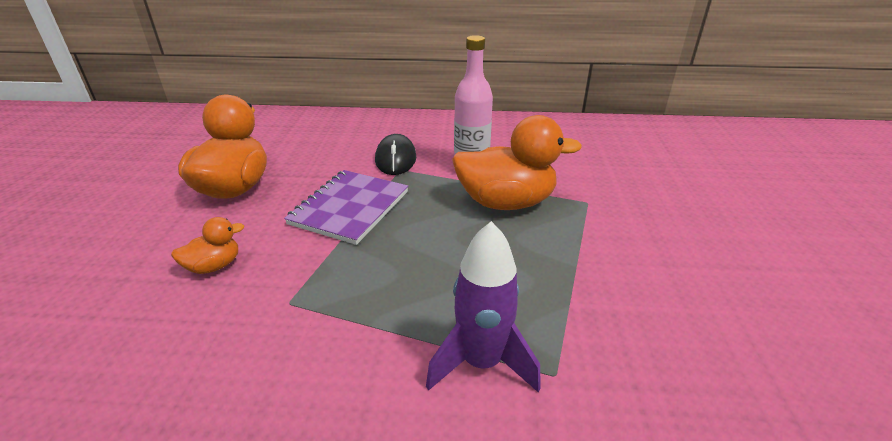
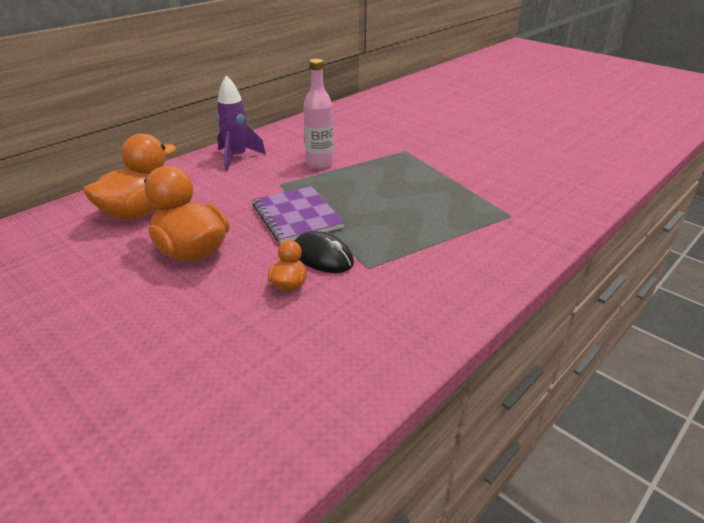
camera: 50 degrees left, 0 degrees up
black mouse [375,134,416,175] -> black mouse moved to [295,231,354,273]
purple rocket [426,221,541,392] -> purple rocket moved to [216,75,266,171]
orange duck [452,115,582,210] -> orange duck moved to [83,133,176,220]

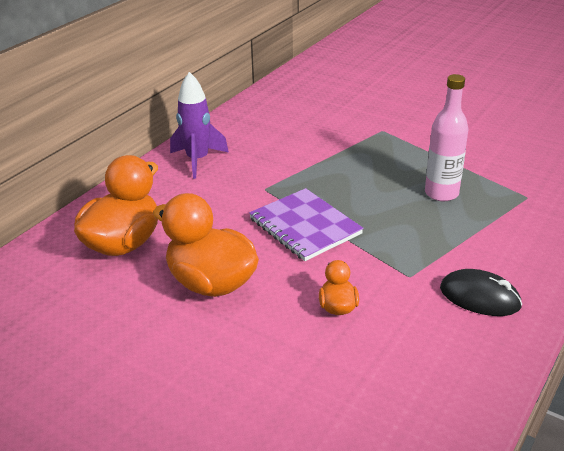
camera: 10 degrees left, 0 degrees up
black mouse [295,231,354,273] -> black mouse moved to [440,269,522,316]
pink bottle [303,59,334,169] -> pink bottle moved to [425,74,468,201]

